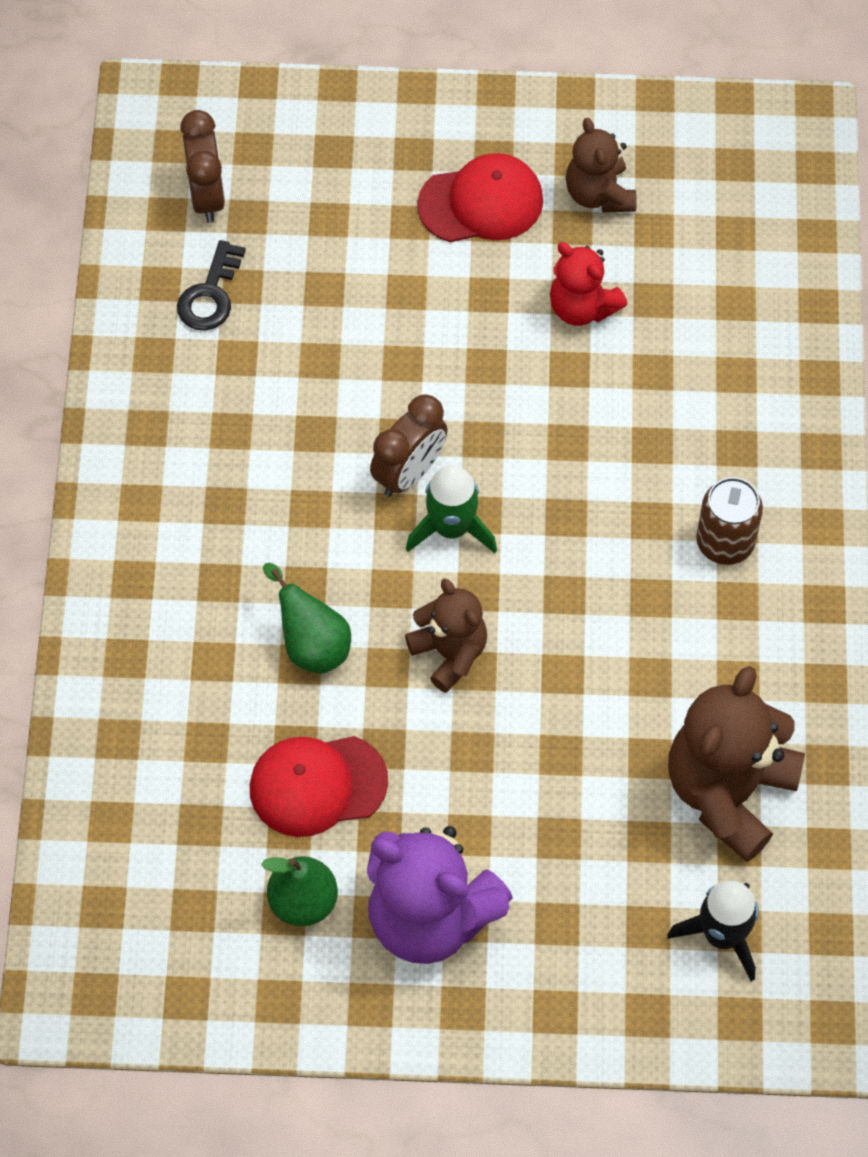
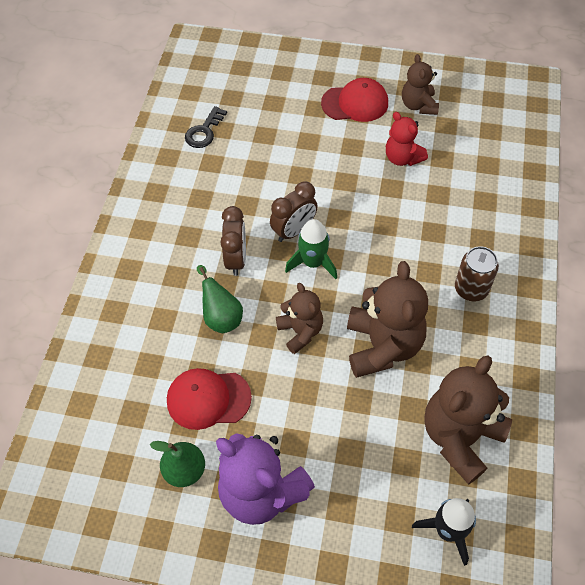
camera: 10 degrees right, 5 degrees down
brown clock [180,110,225,223] -> brown clock moved to [220,206,246,276]
none -> brown teddy bear [347,261,428,378]

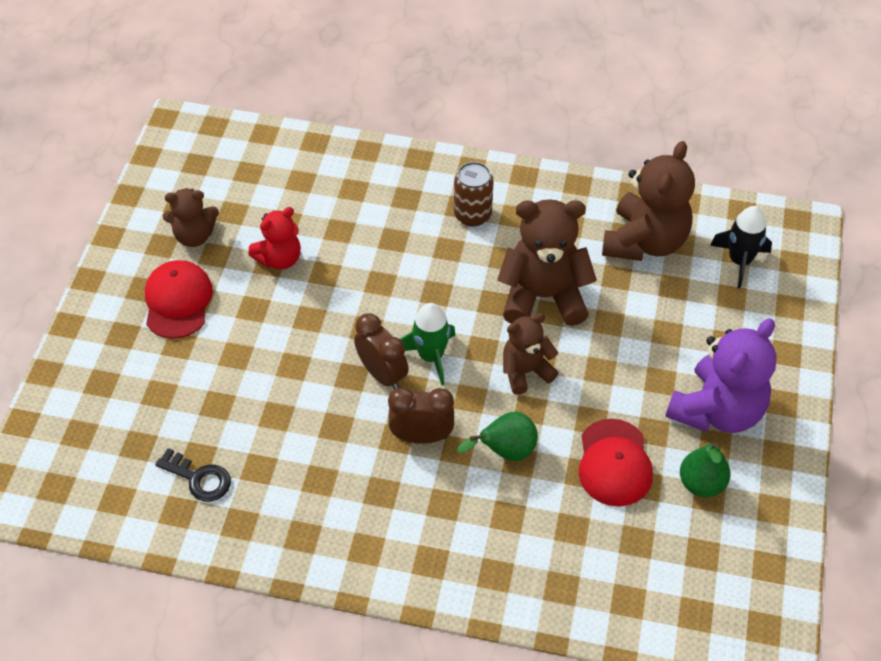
camera: 90 degrees left, 5 degrees down
brown teddy bear [424,355,512,485] -> brown teddy bear turned 105 degrees counterclockwise [602,141,695,261]

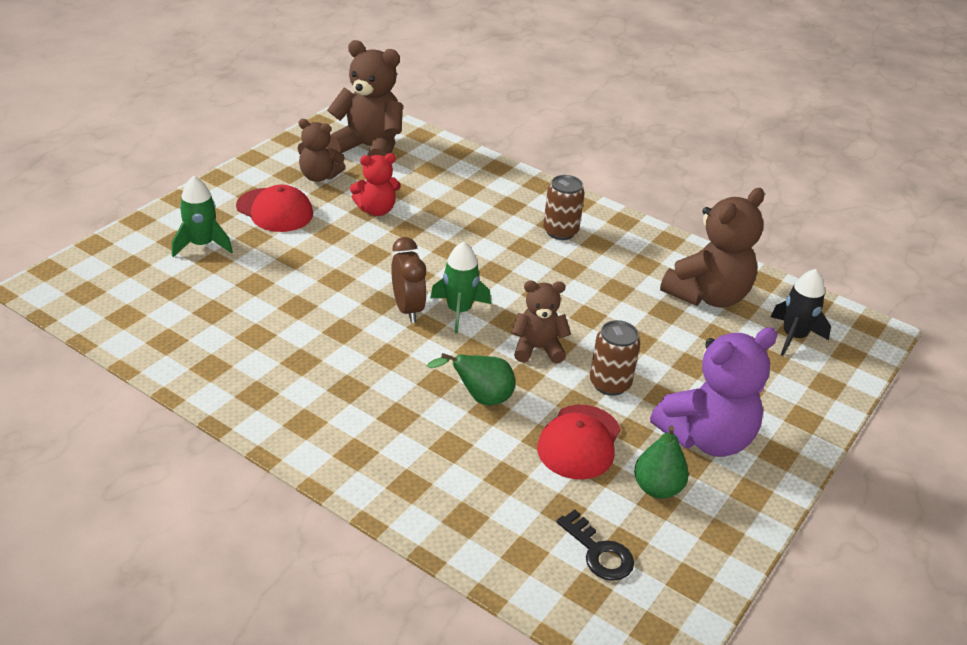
camera: 20 degrees right, 15 degrees down
red cap [145,260,213,339] -> red cap turned 105 degrees clockwise [236,184,313,232]
black key [155,448,231,502] -> black key moved to [556,510,634,581]
brown clock [388,387,454,444] -> none
brown teddy bear [497,199,597,326] -> brown teddy bear moved to [327,40,403,157]
none -> green rocket [172,176,233,257]
none -> brown can [590,320,640,396]

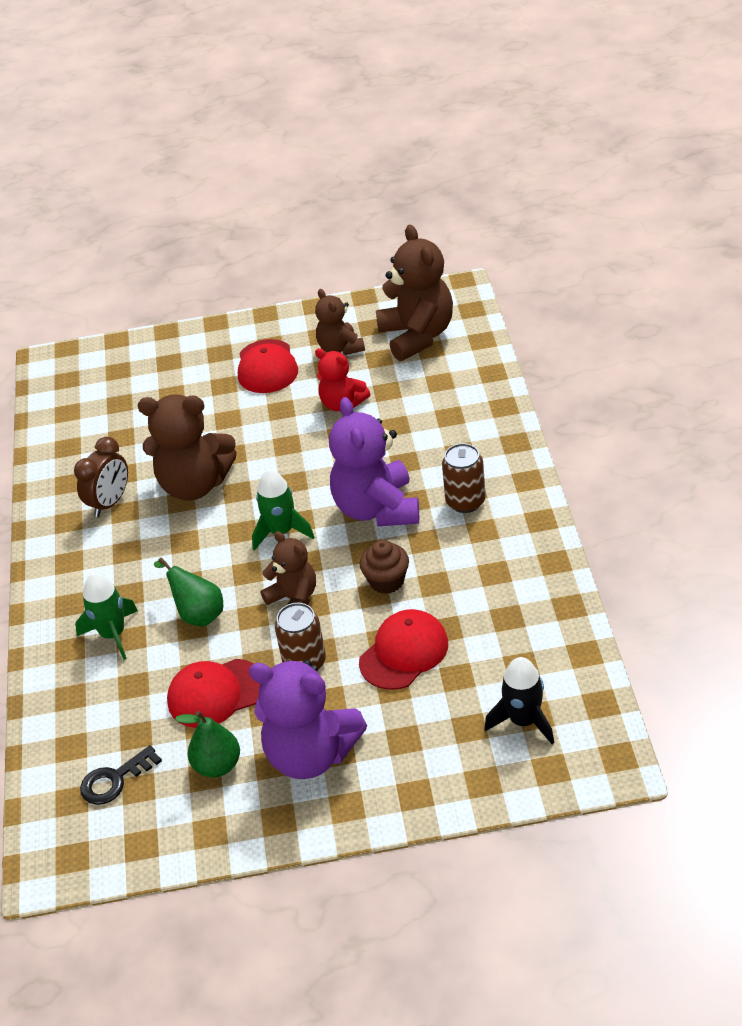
camera: 55 degrees right, 5 degrees up
green rocket [172,176,233,257] -> green rocket moved to [75,573,138,660]
brown clock [391,237,427,323] -> brown clock moved to [74,437,128,517]
black key [556,510,634,581] -> black key turned 45 degrees clockwise [80,745,162,805]
brown teddy bear [660,188,764,308] -> brown teddy bear moved to [138,394,237,501]
none -> purple teddy bear [329,397,419,526]
none -> red cap [359,609,448,690]
none -> brown cupcake [360,540,409,594]

